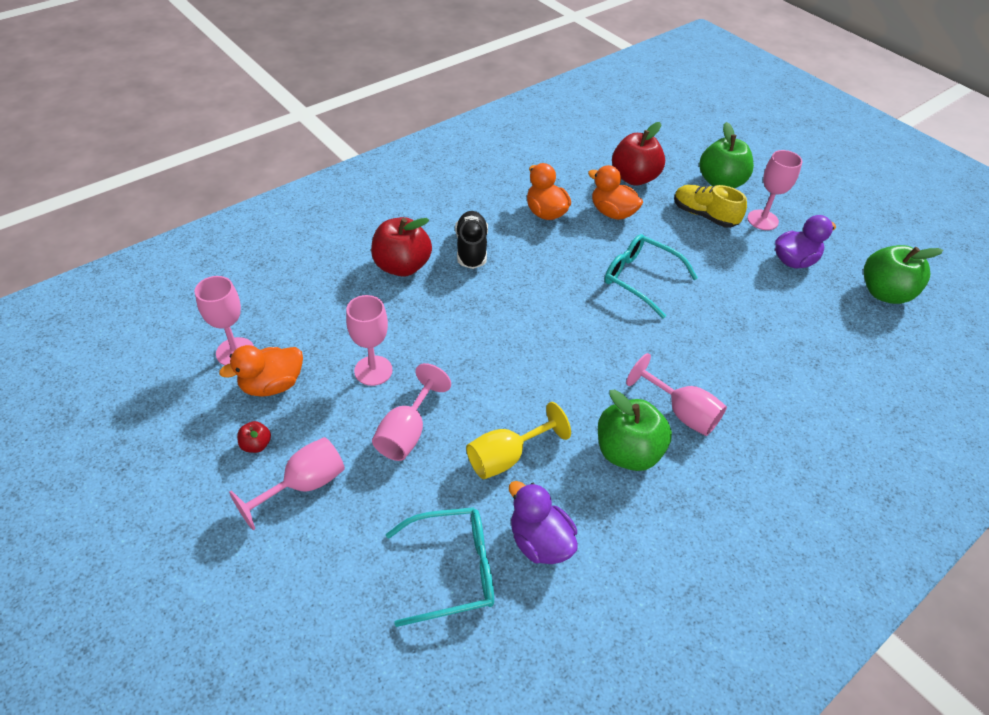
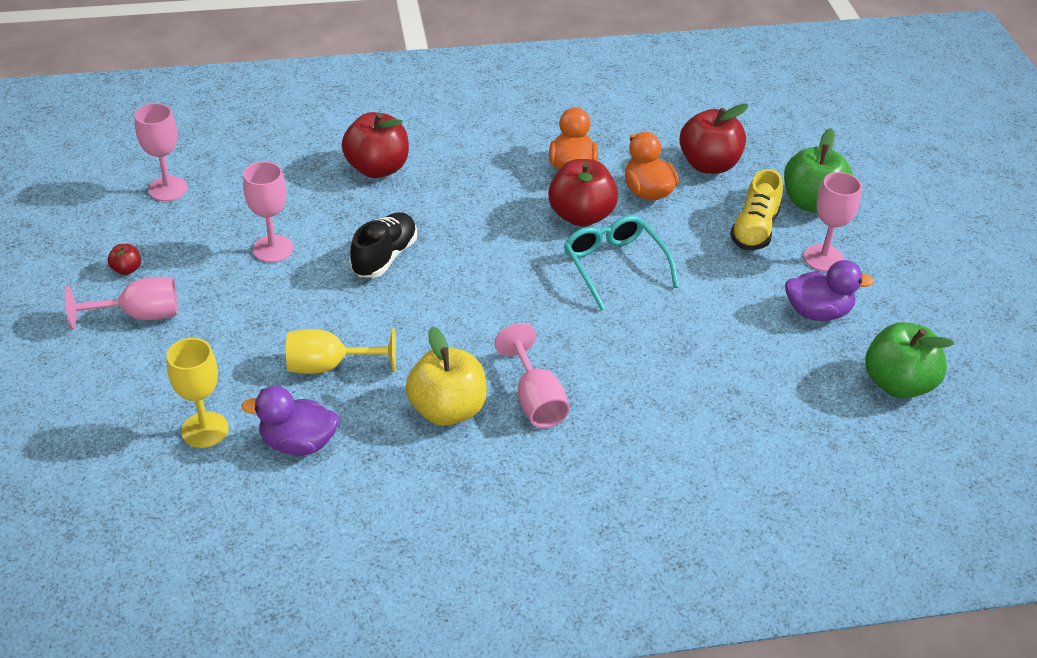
camera: 30 degrees right, 5 degrees down
orange duck [219,345,303,397] -> none
pink goblet [372,363,451,461] -> none
turquoise glasses [386,507,494,627] -> yellow goblet [167,338,229,448]
black shoe [455,211,488,269] -> black shoe moved to [350,212,417,278]
purple duck [509,481,578,564] -> purple duck turned 75 degrees counterclockwise [241,386,339,456]
green apple [598,390,672,471] -> yellow apple [406,326,487,426]
yellow shoe [674,185,747,228] -> yellow shoe turned 135 degrees counterclockwise [730,169,783,250]
none -> red apple [548,159,618,227]

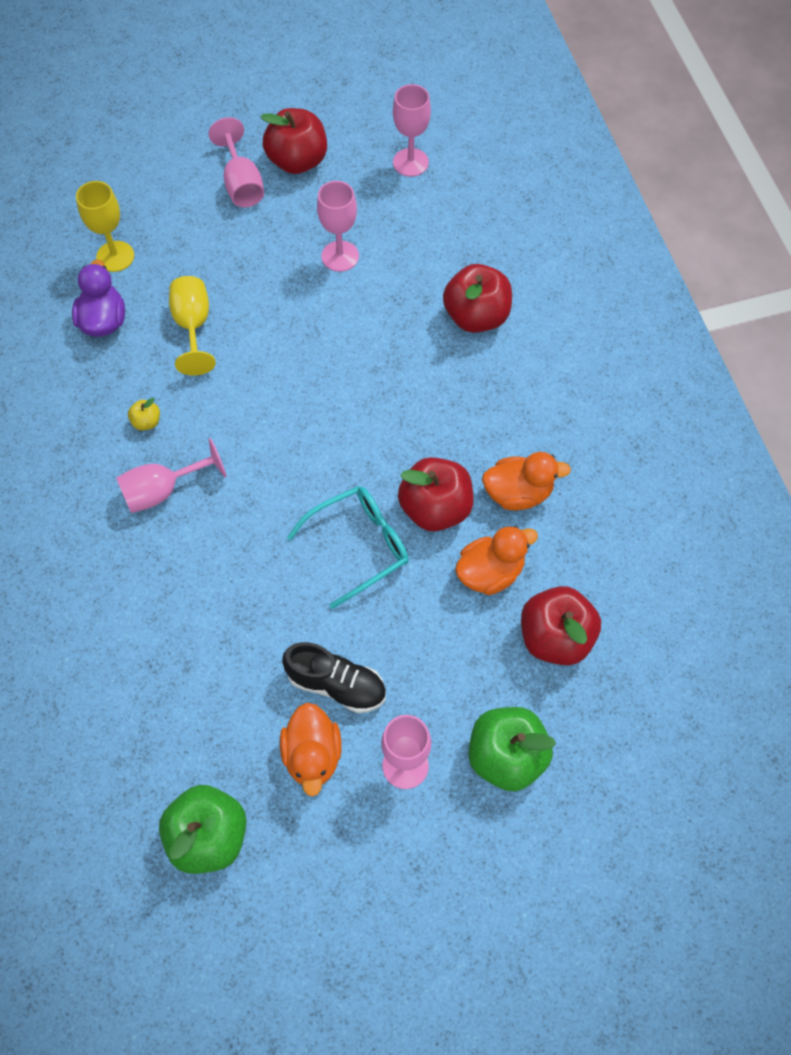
camera: 85 degrees right, 20 degrees up
red apple [108,244,141,275] -> red apple [261,108,327,174], size x2.27
black shoe [350,212,417,278] -> black shoe moved to [282,642,386,713]
yellow apple [406,326,487,426] -> yellow apple [128,398,160,431], size x0.44
yellow shoe [730,169,783,250] -> none
purple duck [785,260,874,321] -> orange duck [280,703,342,797]

